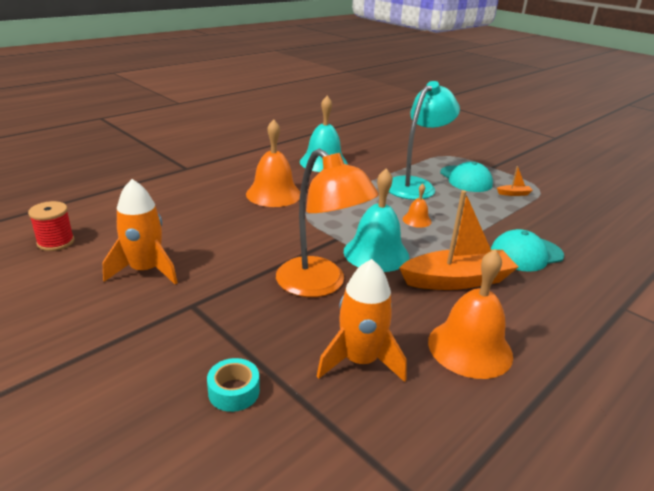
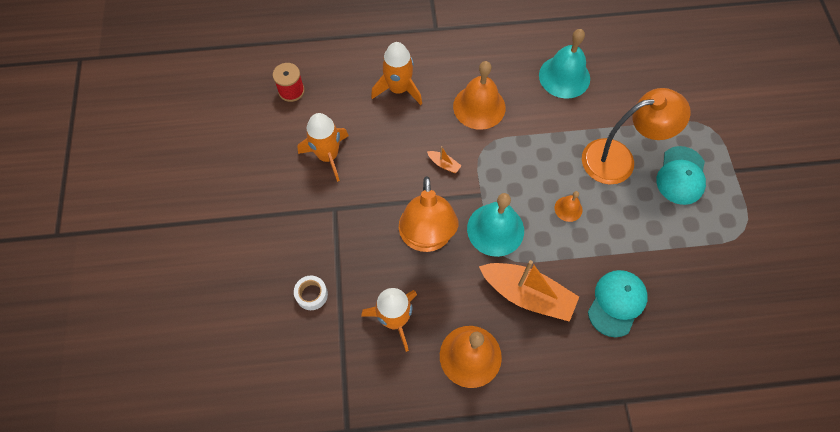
camera: 40 degrees right, 35 degrees up
turquoise tape [207,358,260,412] -> white tape [294,276,328,310]
turquoise lamp [389,81,460,200] -> orange lamp [582,88,691,184]
turquoise cap [491,229,564,272] -> turquoise cap turned 105 degrees clockwise [588,270,648,337]
orange boat [497,166,533,196] -> orange boat moved to [427,146,462,173]
none -> orange rocket [371,42,422,105]

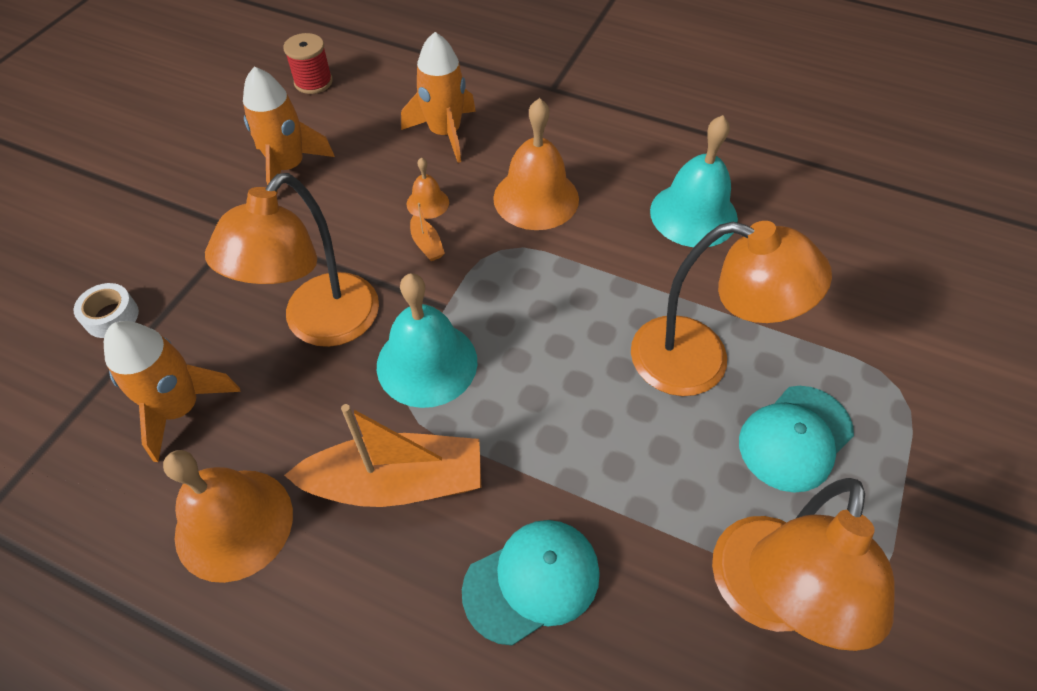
camera: 30 degrees right, 10 degrees down
orange boat [479,260,579,322] -> orange boat turned 60 degrees counterclockwise [284,404,481,507]
orange bell [555,191,582,222] -> orange bell moved to [407,157,449,219]
none -> orange lamp [712,478,894,651]

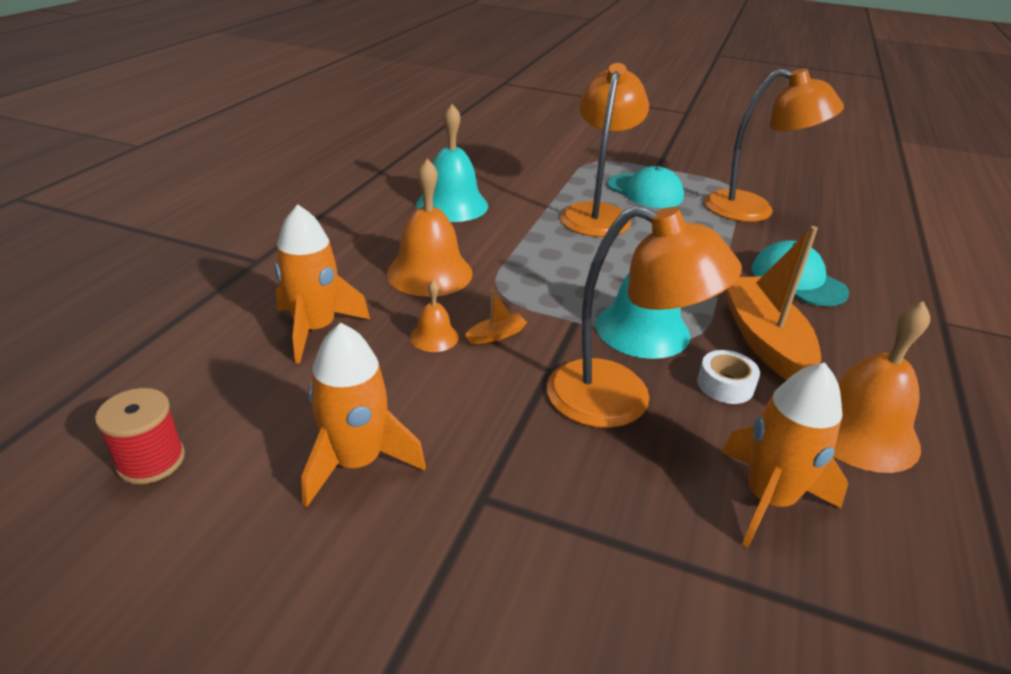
camera: 95 degrees left, 20 degrees down
white tape [74,283,139,338] -> white tape moved to [697,350,760,404]

